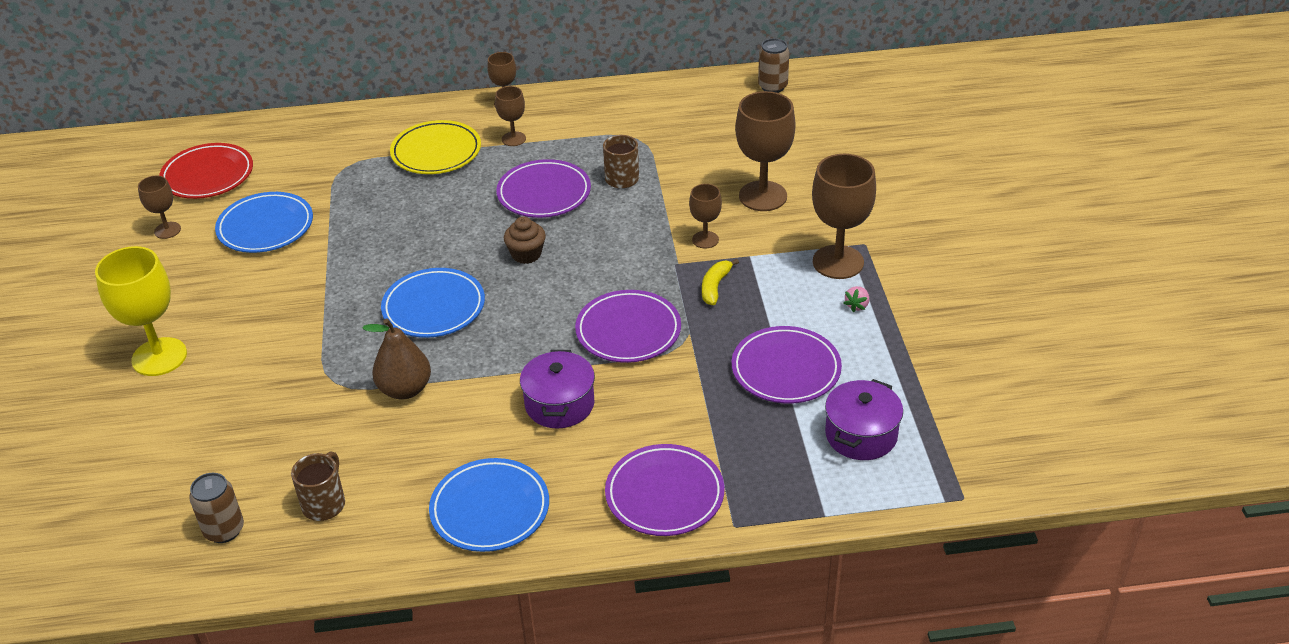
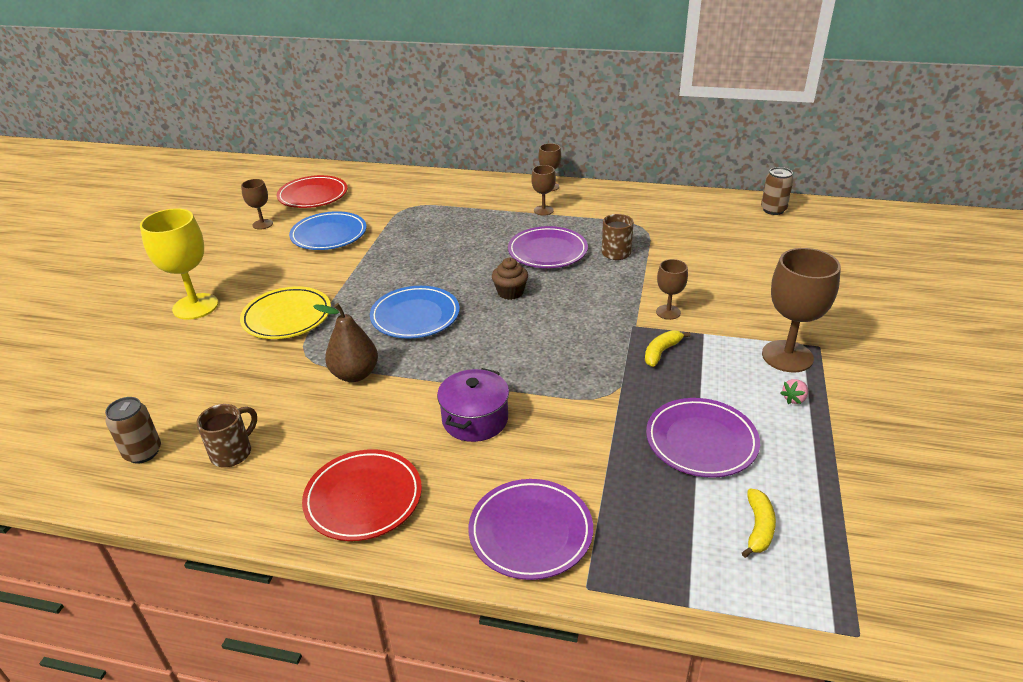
camera: 20 degrees right, 5 degrees down
yellow plate [390,120,481,174] -> yellow plate moved to [240,287,331,339]
blue plate [429,458,549,552] -> red plate [302,449,422,541]
purple plate [575,290,681,363] -> none
brown goblet [735,91,796,211] -> none
purple pot [825,379,903,460] -> yellow banana [742,489,776,558]

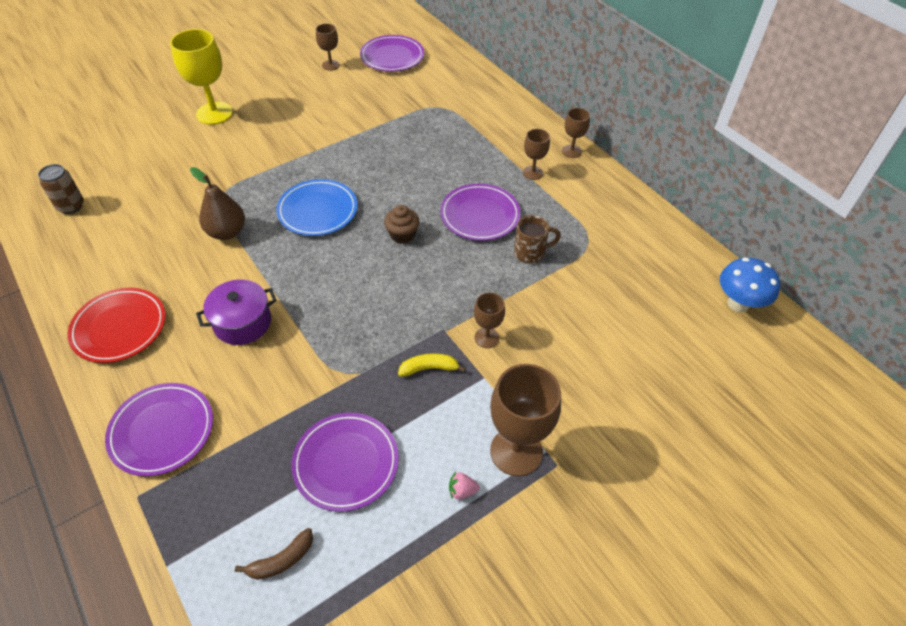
camera: 40 degrees right, 15 degrees up
brown mug [196,404,257,467] -> none
yellow plate [240,287,331,339] -> none
red plate [277,175,348,208] -> purple plate [360,35,424,72]
blue plate [289,211,367,250] -> none
yellow banana [742,489,776,558] -> brown banana [235,528,313,580]
brown can [761,167,794,215] -> blue mushroom [720,258,780,312]

